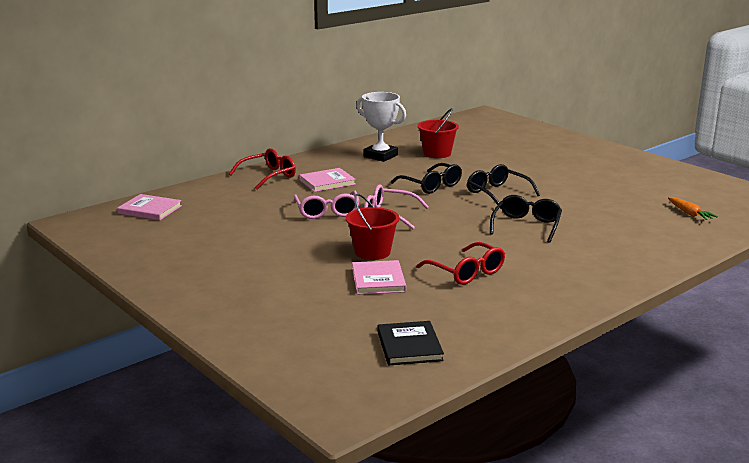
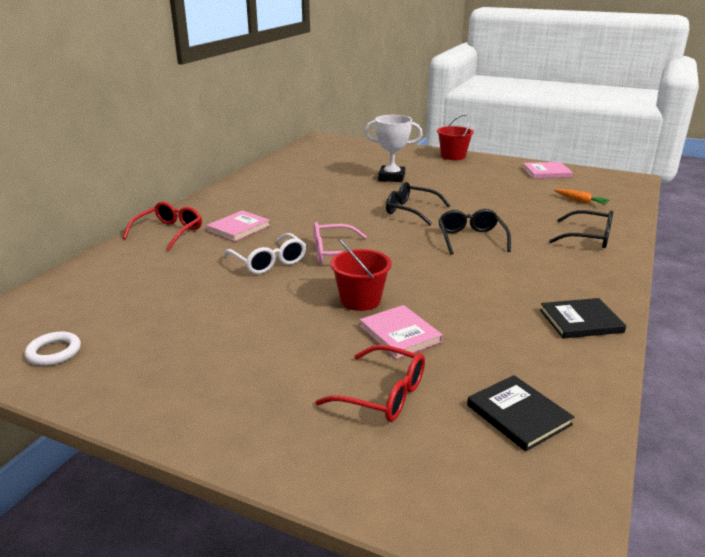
camera: 25 degrees left, 5 degrees up
pink book [117,194,182,220] -> pink book moved to [522,162,573,178]
pink glasses [294,191,360,219] -> white glasses [224,233,306,274]
white trophy [356,92,406,162] -> white trophy moved to [364,115,423,182]
black glasses [391,163,462,194] -> black glasses moved to [549,210,613,248]
red glasses [416,242,505,285] -> red glasses moved to [315,345,425,422]
red bucket [417,108,459,158] -> red bucket moved to [437,114,474,160]
none -> white ring [25,332,81,366]
none -> black book [540,298,626,339]

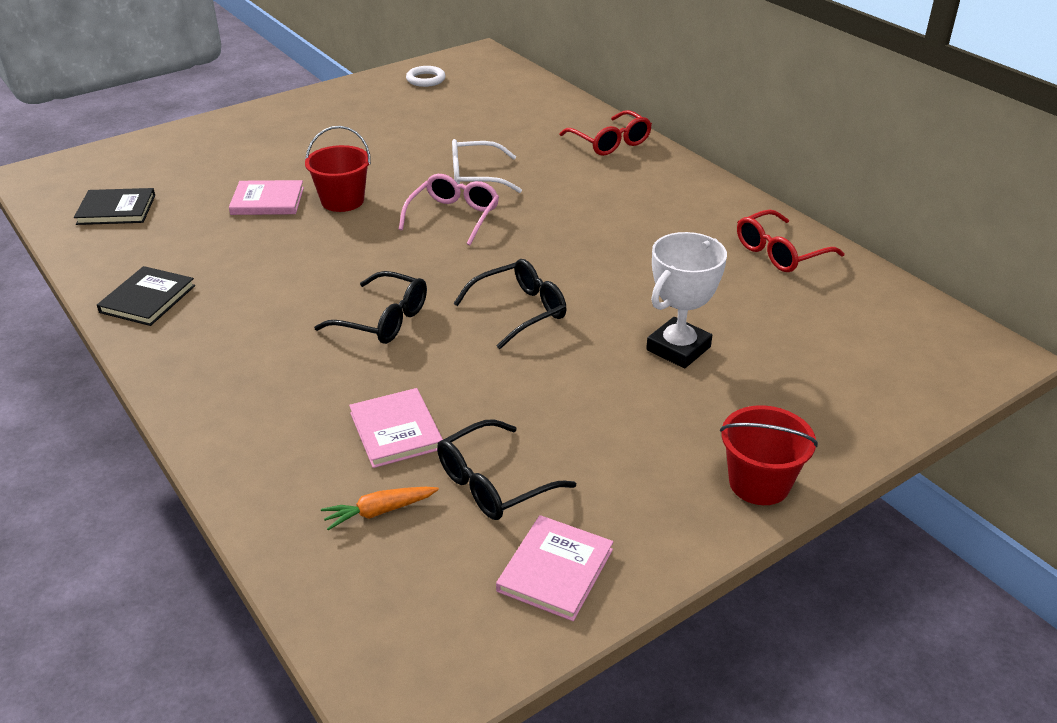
camera: 120 degrees right, 10 degrees up
pink book [206,210,270,242] -> pink book moved to [349,388,443,468]
red glasses [315,345,425,422] -> red glasses moved to [737,209,845,272]
black glasses [549,210,613,248] -> black glasses moved to [437,420,576,520]

